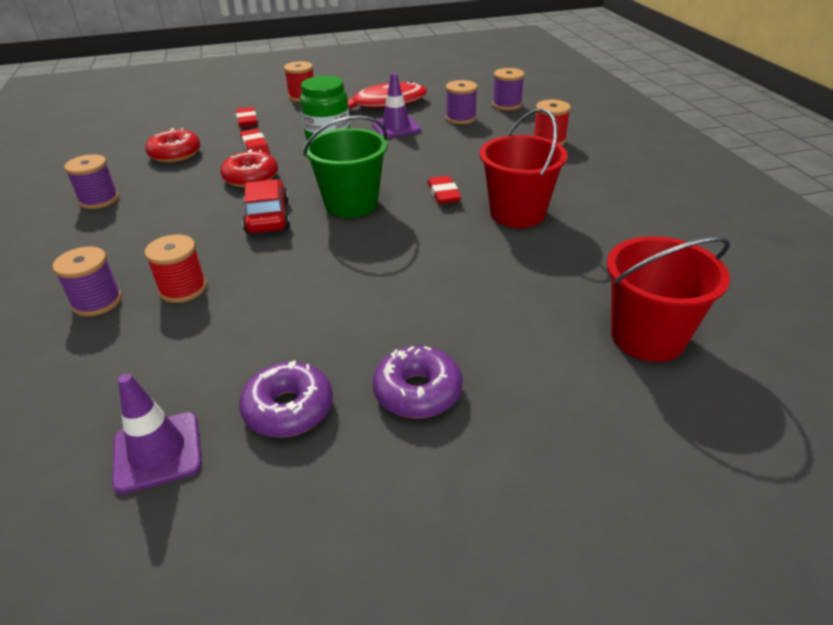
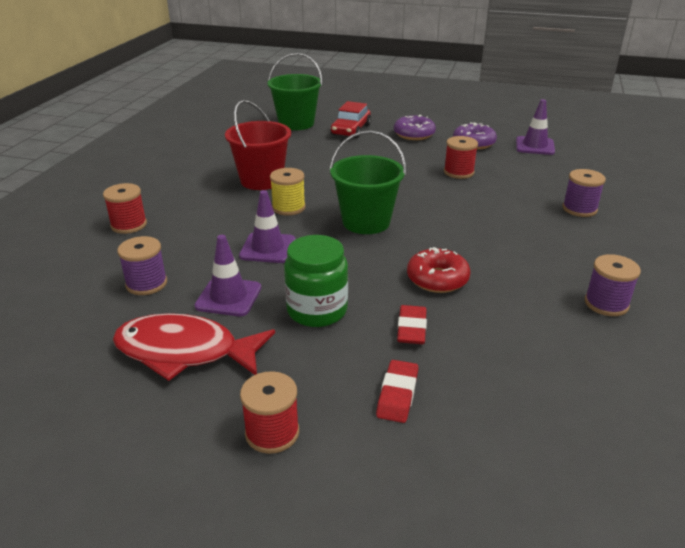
camera: 150 degrees left, 5 degrees down
red spool [144,235,207,303] -> red spool moved to [444,136,478,179]
red donut [145,128,201,163] -> none
red car [242,179,290,234] -> red car moved to [331,101,371,138]
red eraser [427,176,461,204] -> yellow spool [270,168,306,216]
purple spool [492,68,525,110] -> none
red bucket [607,236,730,362] -> green bucket [267,53,322,130]
none -> purple traffic cone [239,190,296,263]

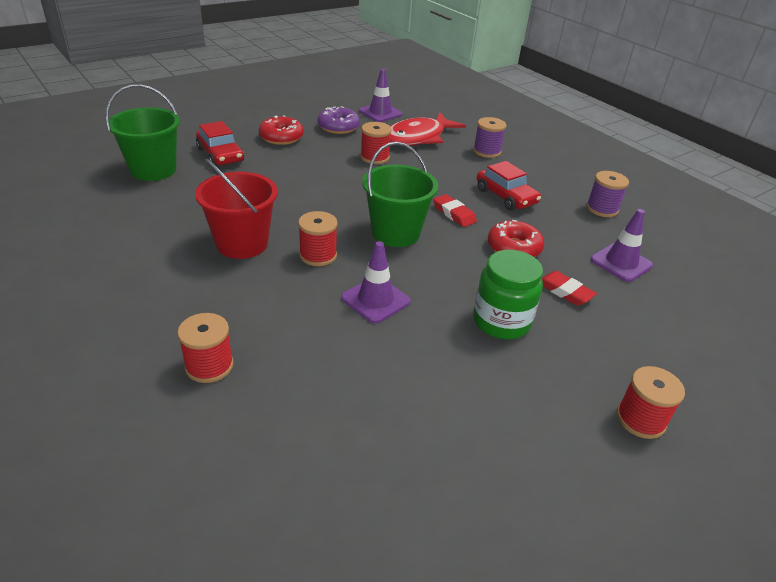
camera: 55 degrees left, 5 degrees up
red fish [113,313,275,381] -> red fish moved to [390,112,466,146]
purple spool [117,236,167,295] -> none
purple traffic cone [195,235,261,316] -> purple traffic cone moved to [590,209,653,282]
yellow spool [270,168,306,216] -> red spool [298,211,338,266]
red eraser [376,360,418,423] -> red eraser moved to [433,194,477,227]
purple donut [394,115,436,140] -> red donut [259,115,304,145]
none -> red car [477,161,541,211]

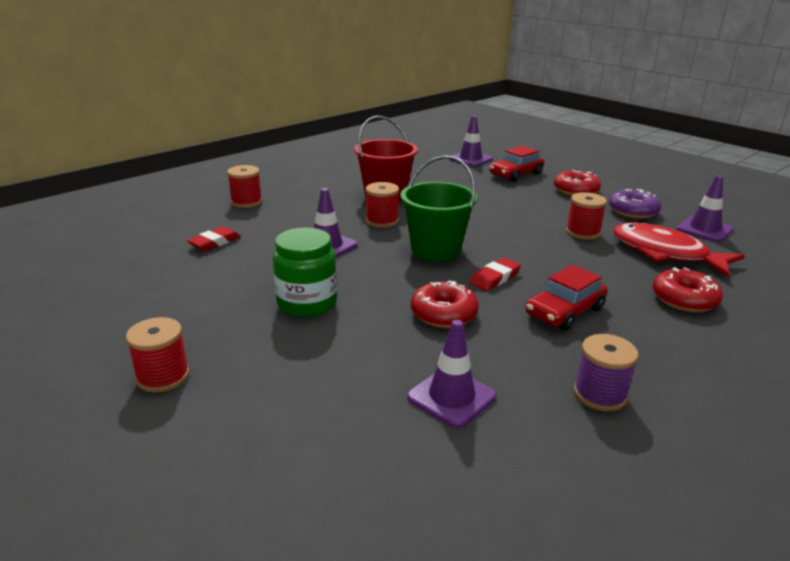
camera: 85 degrees right, 10 degrees down
green bucket [106,84,180,181] -> purple traffic cone [449,115,493,167]
purple spool [473,117,506,158] -> red donut [653,267,723,312]
red eraser [542,271,597,306] -> red eraser moved to [187,226,241,251]

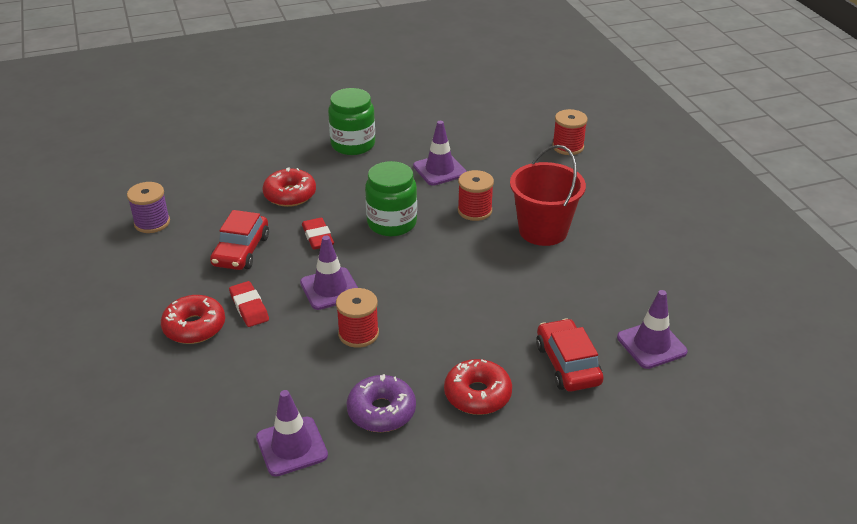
camera: 115 degrees right, 10 degrees up
red spool [126,317,189,393] -> none
red eraser [187,226,241,251] -> red eraser moved to [229,281,269,327]
green bucket [401,155,477,261] -> green jar [365,161,417,236]
purple traffic cone [407,320,497,428] -> purple traffic cone moved to [300,236,358,310]
red car [525,265,608,331] -> red car turned 150 degrees counterclockwise [210,210,269,270]
red fish [613,223,745,277] -> none

